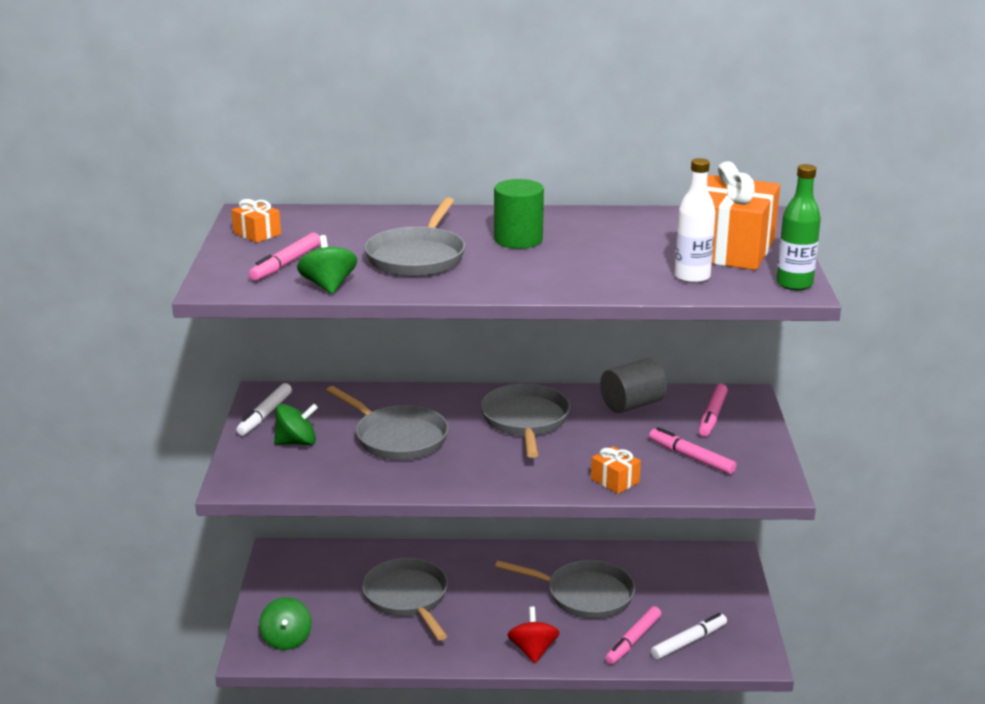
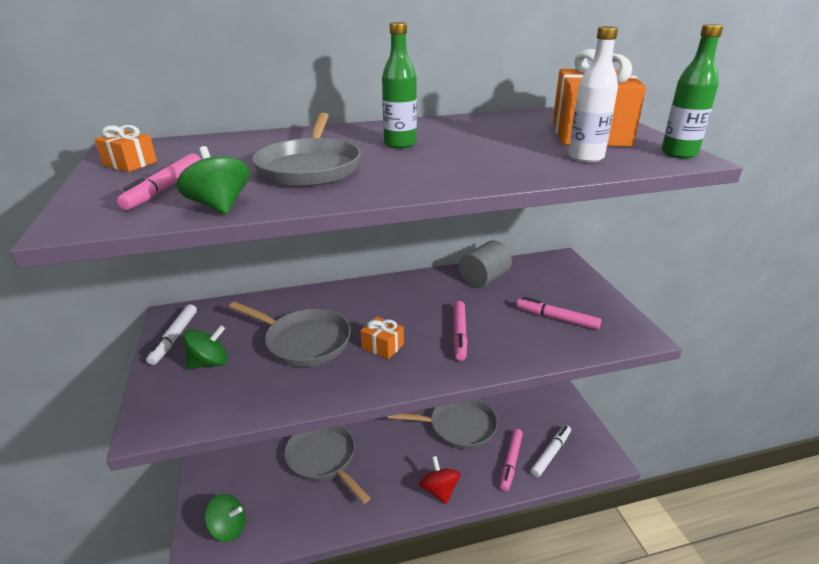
camera: 15 degrees left, 5 degrees up
green spinning top [259,597,312,650] -> green spinning top turned 60 degrees counterclockwise [204,494,245,542]
grey pan [480,384,570,458] -> none
green cylinder [494,179,544,249] -> green bottle [382,22,417,148]
orange gift [591,446,641,494] -> orange gift moved to [361,317,404,359]
pink marker [699,384,728,437] -> pink marker moved to [453,301,467,361]

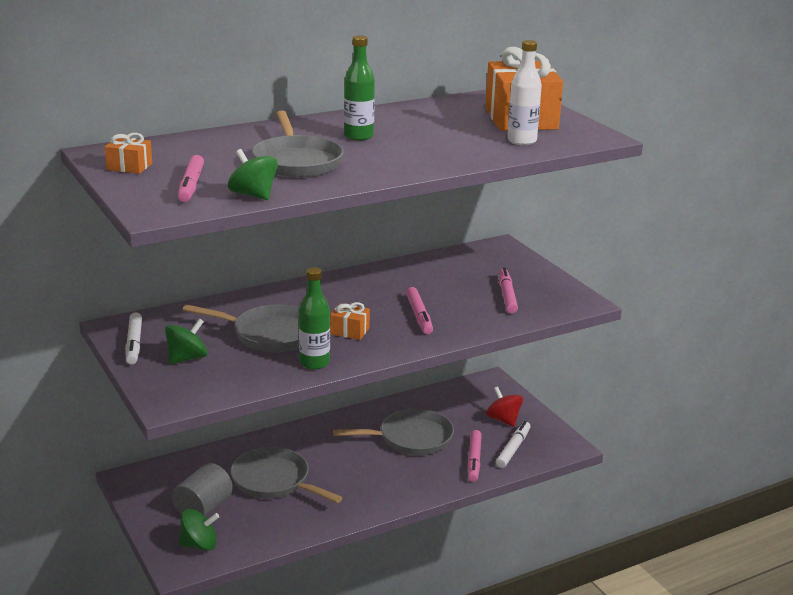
camera: 15 degrees left, 5 degrees down
red spinning top [419,456,461,504] -> red spinning top moved to [486,386,523,427]
grey cylinder [459,240,512,288] -> grey cylinder moved to [172,463,233,516]
pink marker [516,297,601,330] -> pink marker turned 75 degrees clockwise [499,267,518,313]
green bottle [661,24,723,159] -> green bottle moved to [299,267,330,370]

